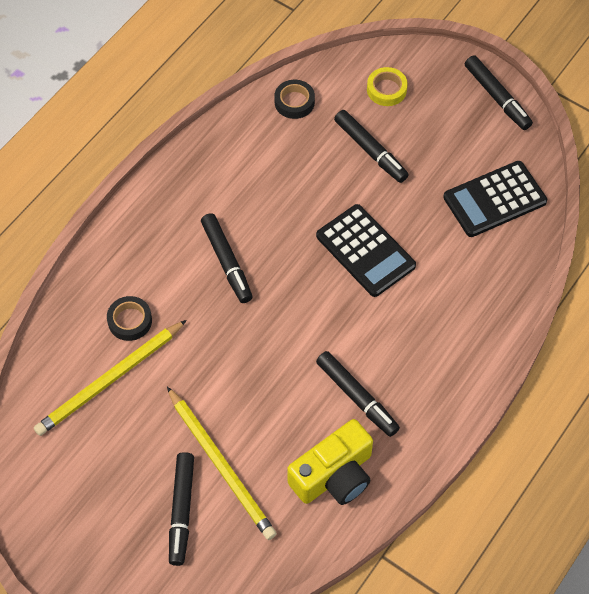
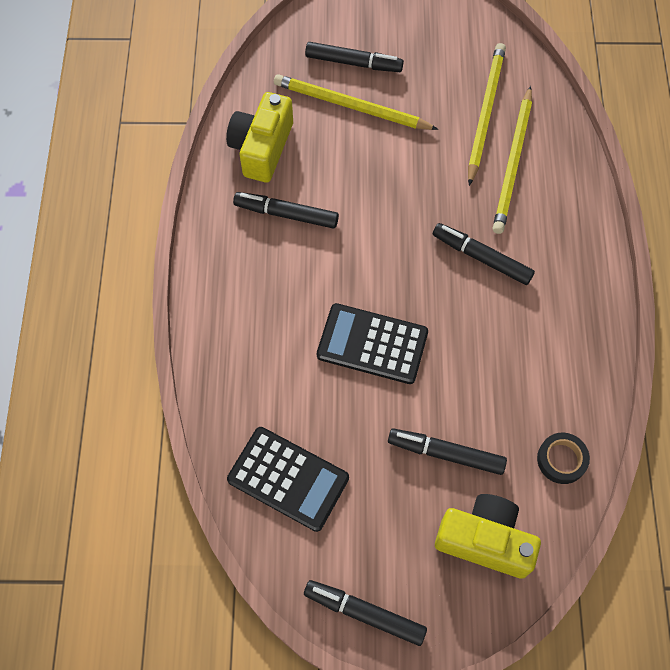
camera: 145 degrees right, 5 degrees up
black tape [107,296,152,341] -> yellow pencil [493,86,532,234]
black marker [169,452,194,566] -> black marker turned 135 degrees clockwise [305,42,404,72]
yellow tape [367,67,408,106] -> yellow camera [435,494,541,579]
black calculator [443,161,547,237] -> black calculator turned 90 degrees clockwise [227,427,349,532]

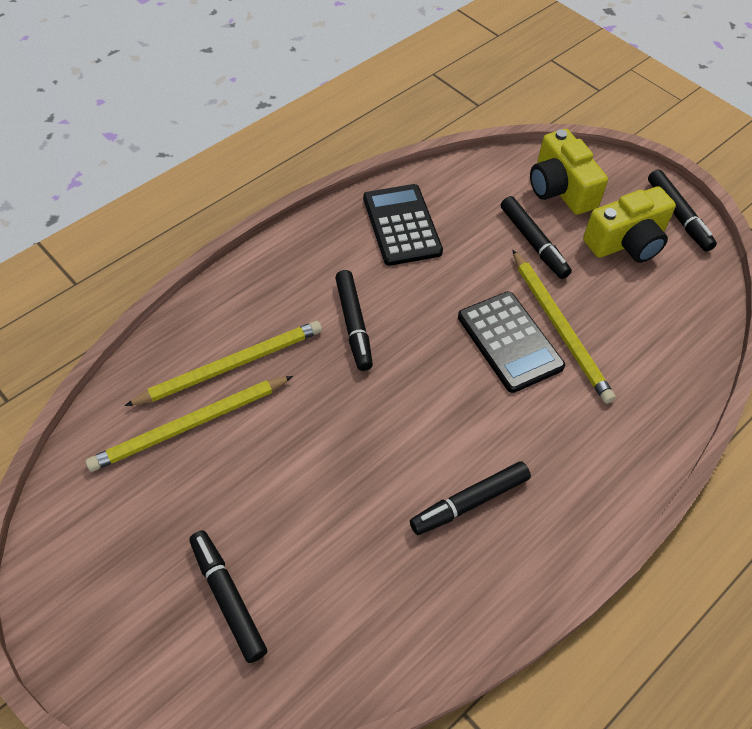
camera: 135 degrees left, 10 degrees down
yellow camera [226,92,293,182] -> yellow camera moved to [583,186,676,263]
black calculator [227,427,349,532] -> black calculator moved to [363,184,443,266]
black marker [233,192,339,229] -> black marker turned 90 degrees clockwise [410,461,531,535]
yellow pencil [274,74,438,130] -> yellow pencil moved to [512,250,616,404]
black tape [537,433,590,484] -> none

